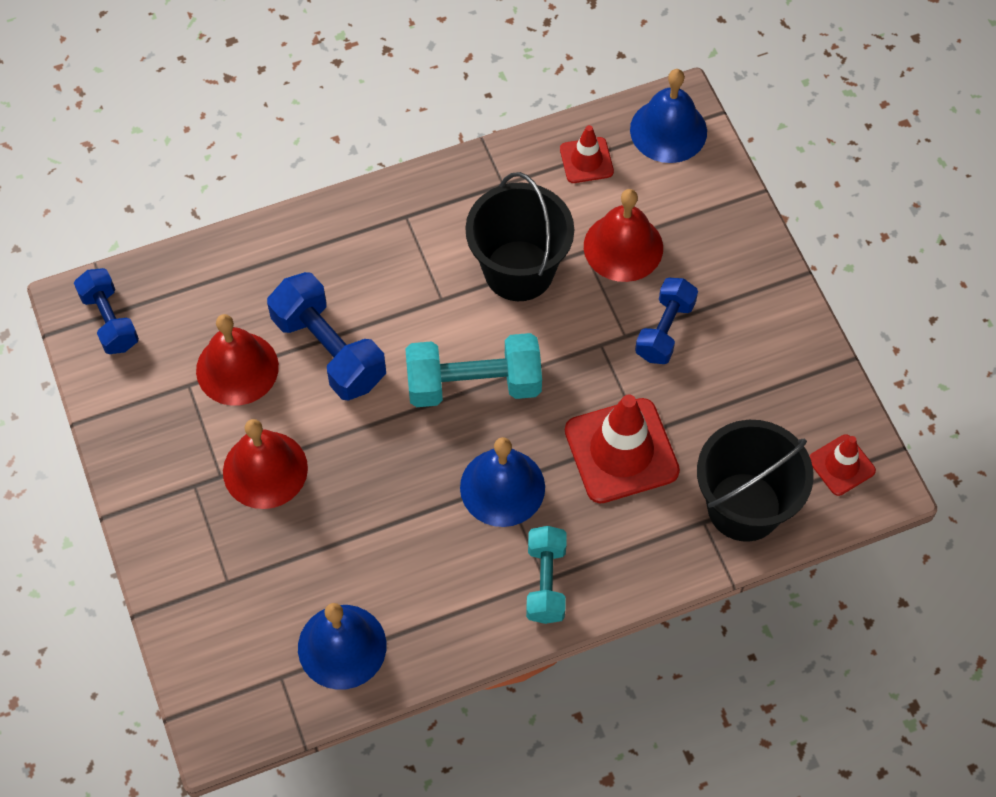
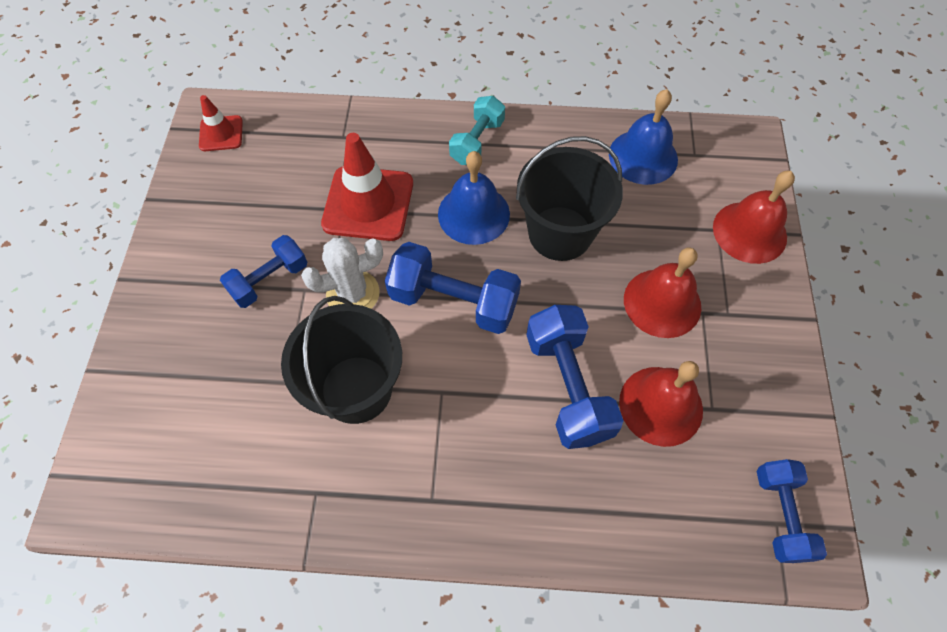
camera: 155 degrees left, 0 degrees up
turquoise dumbbell [405,333,542,407] -> blue dumbbell [385,242,521,334]
red traffic cone [560,125,614,183] -> none
red bell [584,189,663,282] -> red bell moved to [713,171,795,264]
blue bell [630,69,707,163] -> none
black bucket [697,420,814,542] -> black bucket moved to [516,136,623,261]
none -> white cactus [301,238,383,309]

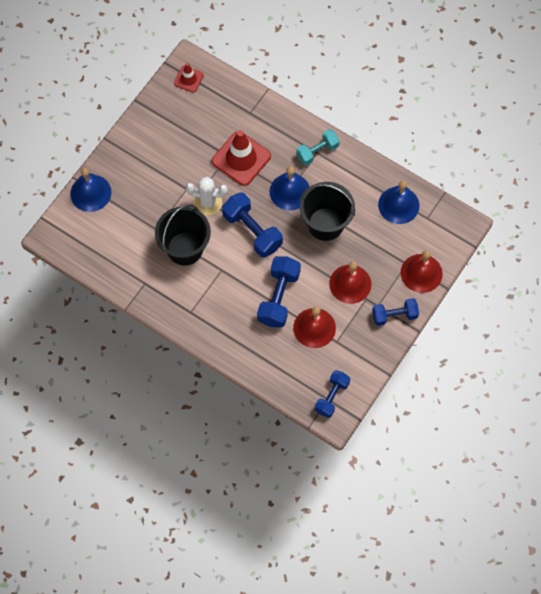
camera: 30 degrees right, 5 degrees up
blue dumbbell [220,235,307,308] -> blue dumbbell moved to [372,298,419,326]
none -> blue bell [70,168,111,212]

